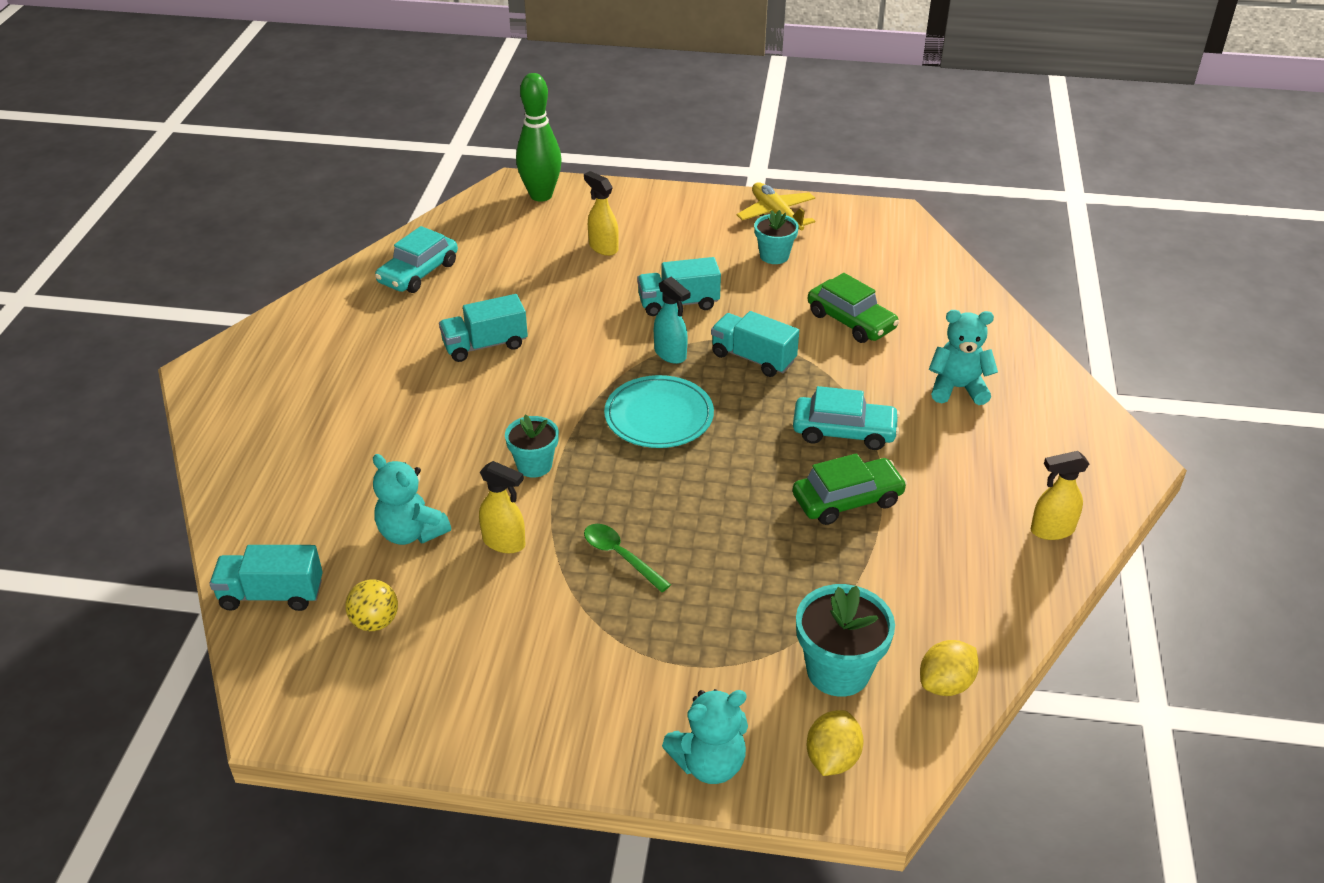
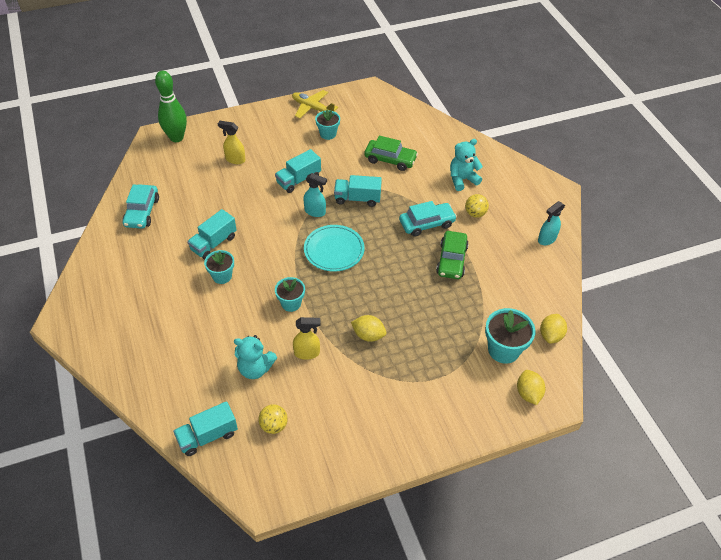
camera: 30 degrees left, 10 degrees up
green spoon [584,524,671,592] -> yellow lemon [351,315,386,342]
turquoise teddy bear [662,689,748,784] -> none
green car [793,453,907,525] -> green car turned 150 degrees clockwise [436,231,469,279]
yellow spray bottle [1031,451,1089,540] -> turquoise spray bottle [538,201,565,245]
none -> turquoise flower pot [204,250,234,284]
none -> yellow ball [465,194,489,218]

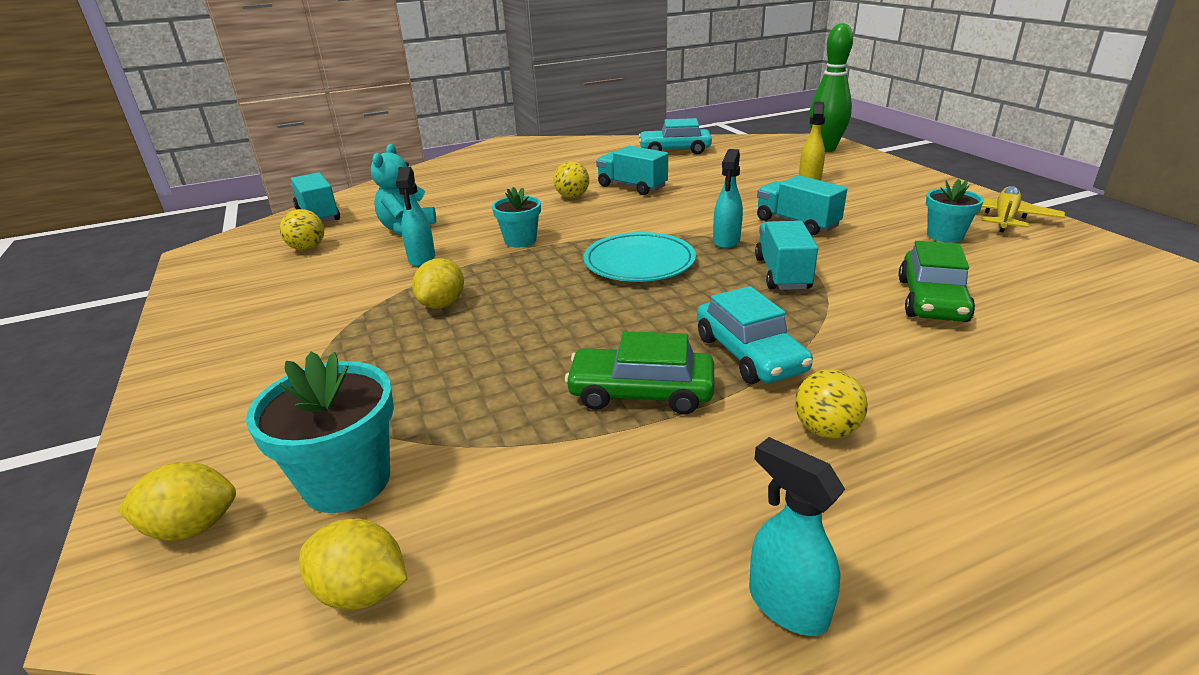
camera: 90 degrees right, 20 degrees down
turquoise flower pot [204,250,234,284] -> yellow ball [553,161,589,198]
yellow spray bottle [293,317,321,360] -> turquoise spray bottle [396,167,435,267]
turquoise teddy bear [450,139,483,191] -> none

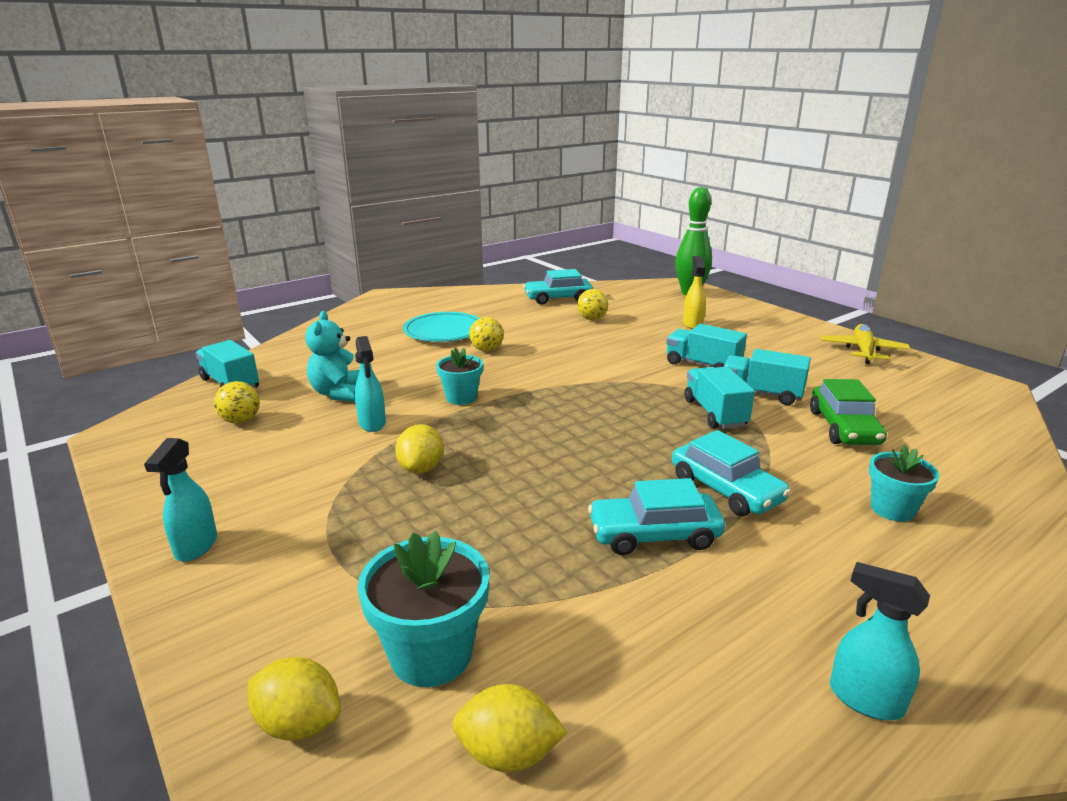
camera: 15 degrees left, 5 degrees down
yellow lemon [118,462,236,541] -> yellow lemon turned 45 degrees clockwise [248,657,341,741]
green car [565,331,714,415] -> turquoise car [588,478,725,555]
turquoise plate [583,232,696,282] -> turquoise plate moved to [403,312,480,342]
turquoise truck [596,146,668,195] -> turquoise truck moved to [723,349,811,405]
turquoise spray bottle [713,149,743,249] -> turquoise spray bottle moved to [144,438,217,562]
yellow ball [795,370,868,438] -> yellow ball moved to [577,289,608,320]
turquoise flower pot [926,179,984,243] -> turquoise flower pot moved to [869,445,939,522]

